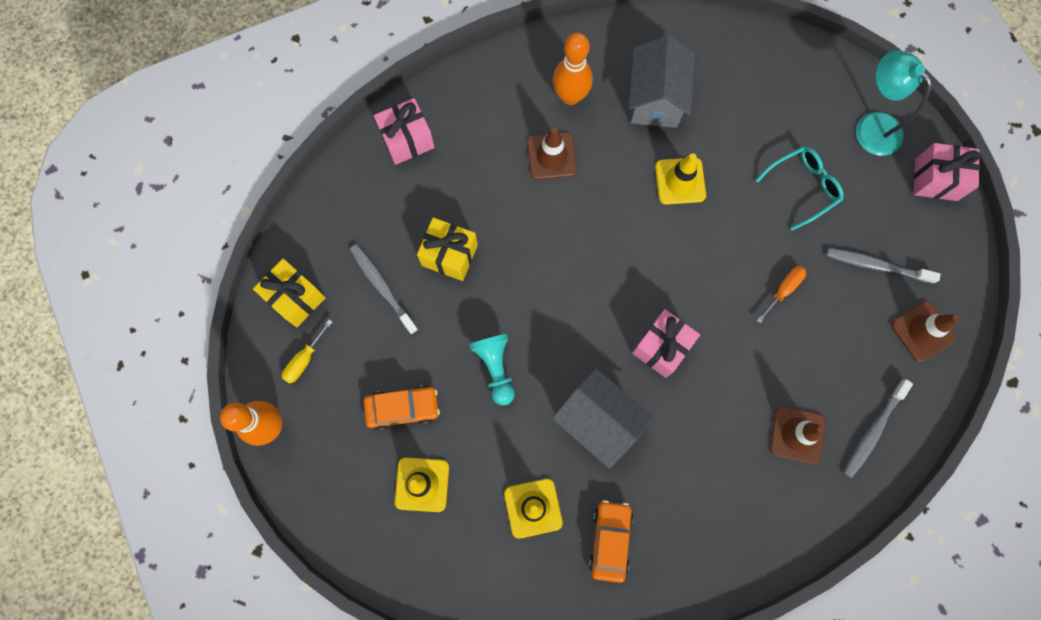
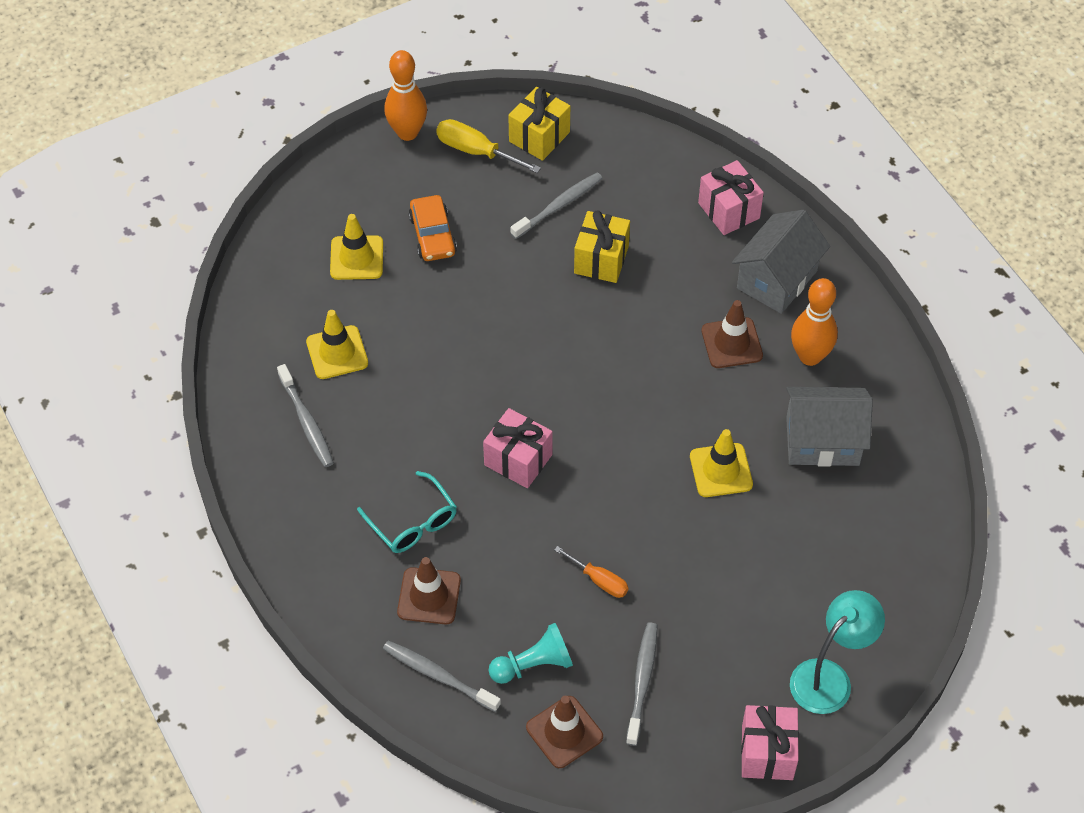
camera: 85 degrees right, 20 degrees down
yellow screwdriver [282,320,332,383] -> yellow screwdriver [436,119,541,173], size x1.53
turquoise pawn [469,334,515,406] -> turquoise pawn moved to [489,623,573,684]
grey house [552,368,653,469] -> grey house moved to [732,210,830,314]
orange car [589,500,634,583] -> grey toothbrush [277,364,334,467]
turquoise glasses [756,146,844,231] -> turquoise glasses moved to [357,471,457,553]

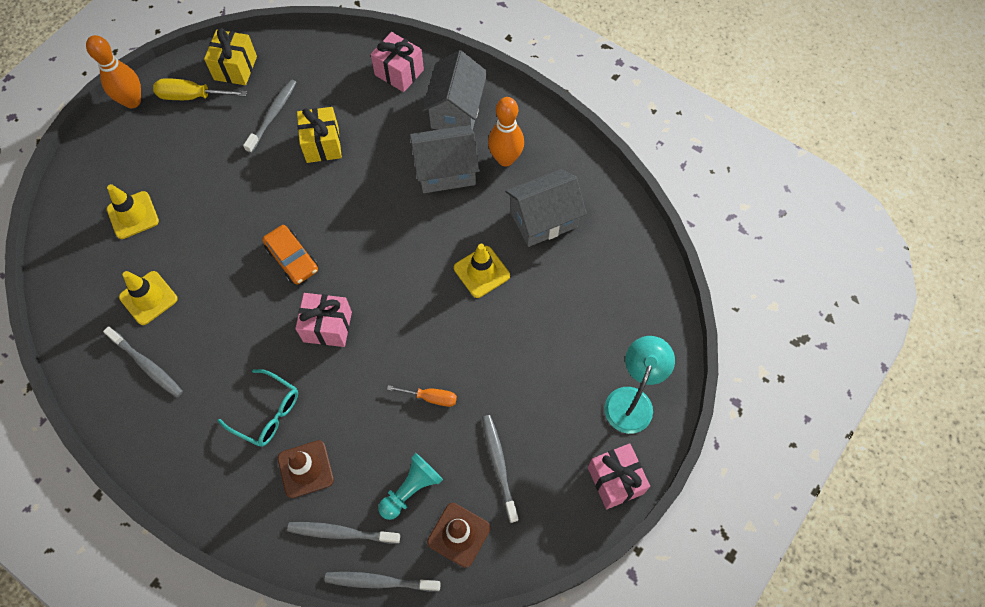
camera: 25 degrees left, 10 degrees up
orange car [408,195,457,261] -> orange car moved to [262,225,318,285]
brown traffic cone [701,300,763,368] -> grey house [410,125,480,193]
none -> grey toothbrush [325,572,441,592]

